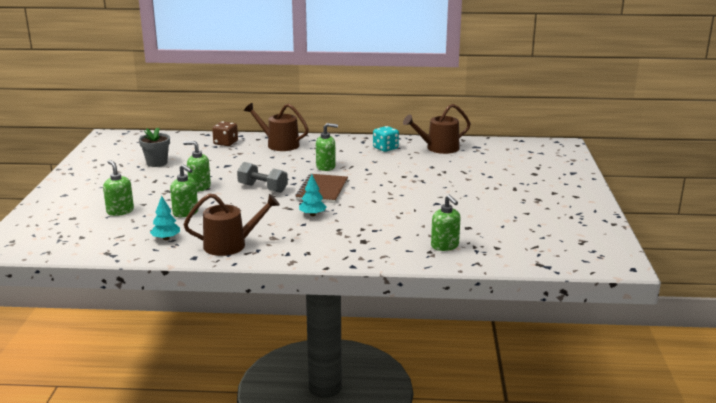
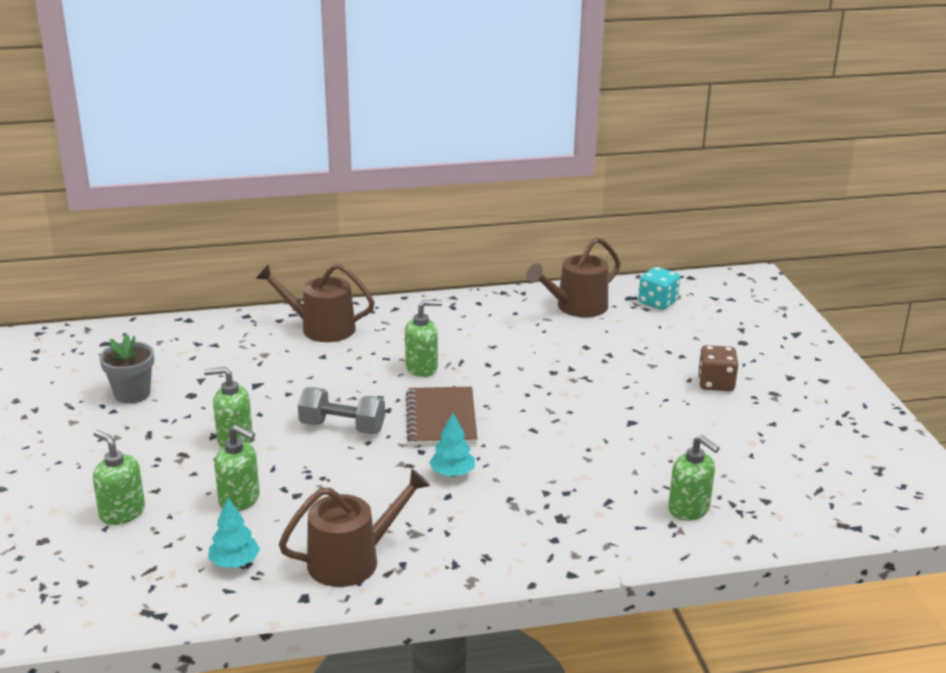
camera: 15 degrees left, 5 degrees up
brown dice [212,121,238,146] -> brown dice moved to [698,345,738,391]
turquoise dice [373,126,399,152] -> turquoise dice moved to [638,267,680,310]

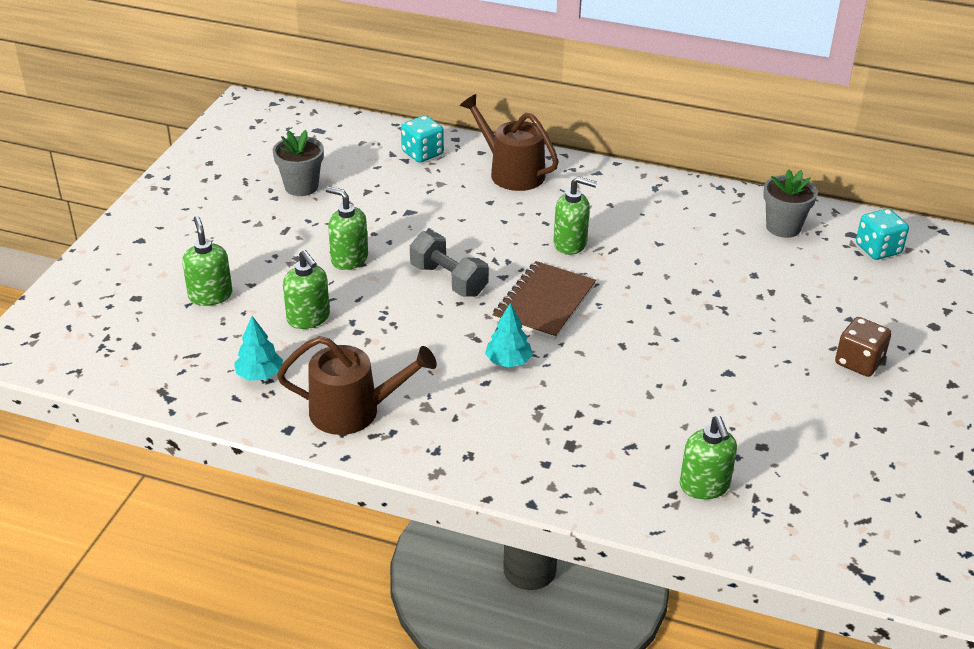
camera: 30 degrees right, 10 degrees up
brown watering can [527,237,621,317] -> grey flower pot [763,169,818,238]
none -> turquoise dice [401,115,444,163]

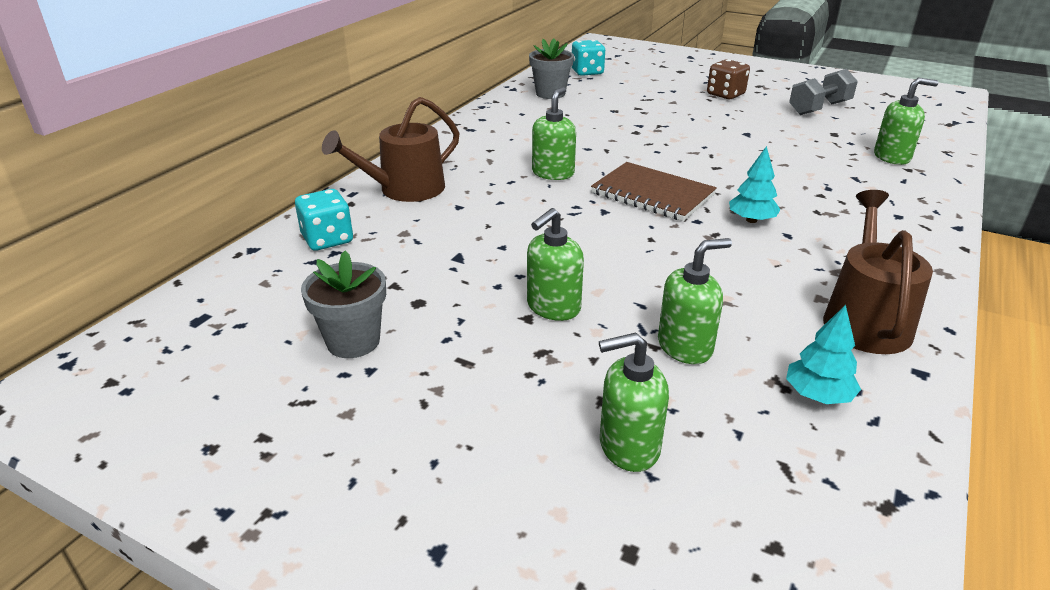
camera: 80 degrees left, 5 degrees down
grey dumbbell [410,231,489,297] -> grey dumbbell moved to [789,68,858,115]

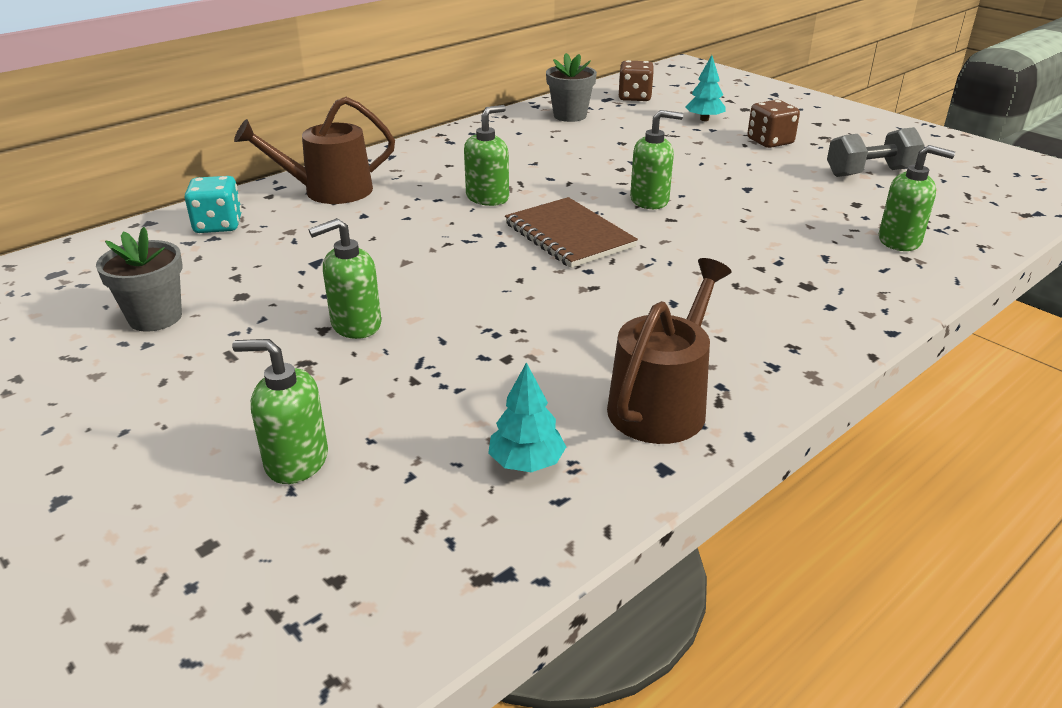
camera: 20 degrees right, 0 degrees up
turquoise dice [572,40,605,76] -> brown dice [619,60,654,101]
green soap dispenser [658,238,732,364] -> green soap dispenser moved to [630,110,683,209]
turquoise tree [729,146,781,223] -> turquoise tree moved to [685,55,726,121]

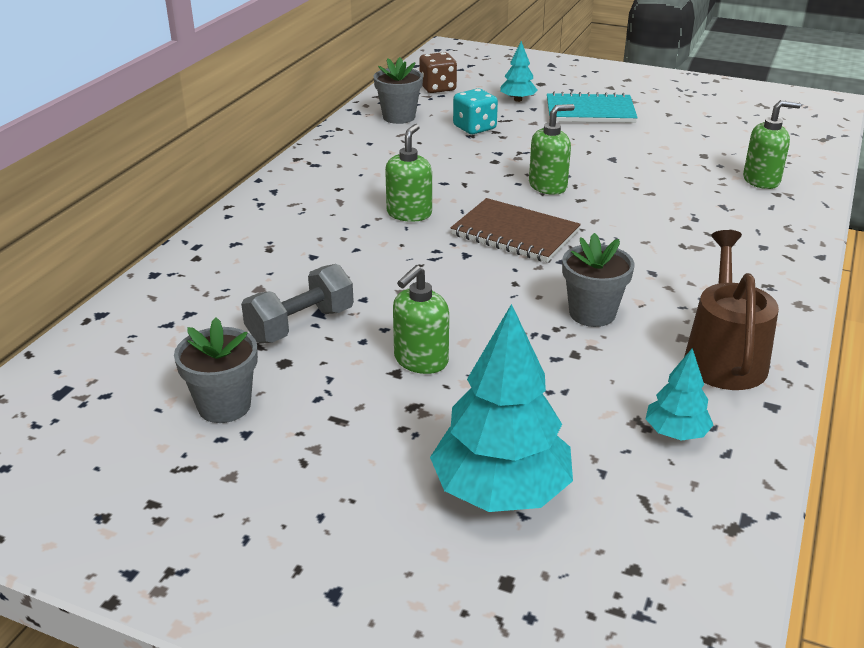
camera: 25 degrees left, 0 degrees up
turquoise dice [185,176,242,233] -> turquoise dice moved to [453,88,498,134]
green soap dispenser [232,339,328,484] -> turquoise tree [430,304,573,512]
brown watering can [234,97,395,204] -> none
brown dice [747,100,800,148] -> turquoise notebook [547,92,638,123]
grey dumbbell [827,127,924,177] -> grey dumbbell moved to [241,264,354,343]
none -> grey flower pot [562,233,634,327]

